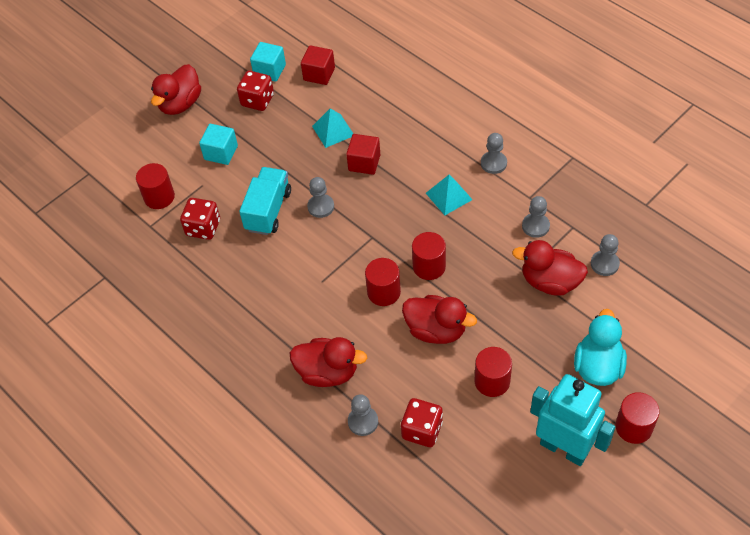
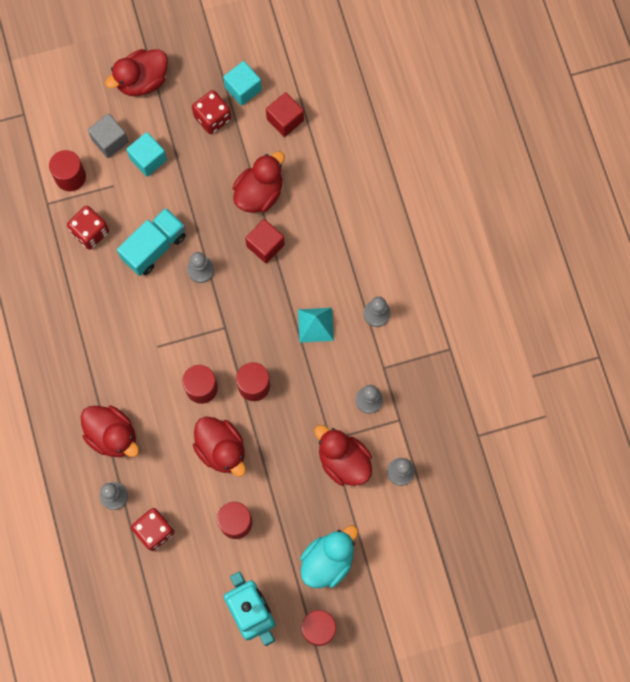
camera: 25 degrees right, 20 degrees up
turquoise pyramid [312,108,353,148] -> red duck [232,151,285,213]
none -> grey cube [88,114,129,158]

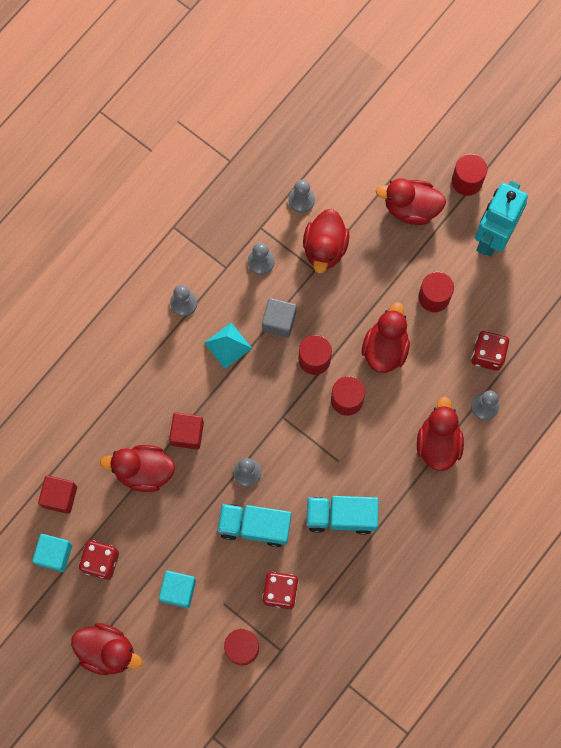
camera: 125 degrees left, 0 degrees up
grey cube [88,114,129,158] -> grey cube moved to [262,298,296,338]
turquoise duck [300,525,358,588] -> red duck [376,178,446,225]
none -> turquoise truck [306,496,379,535]

